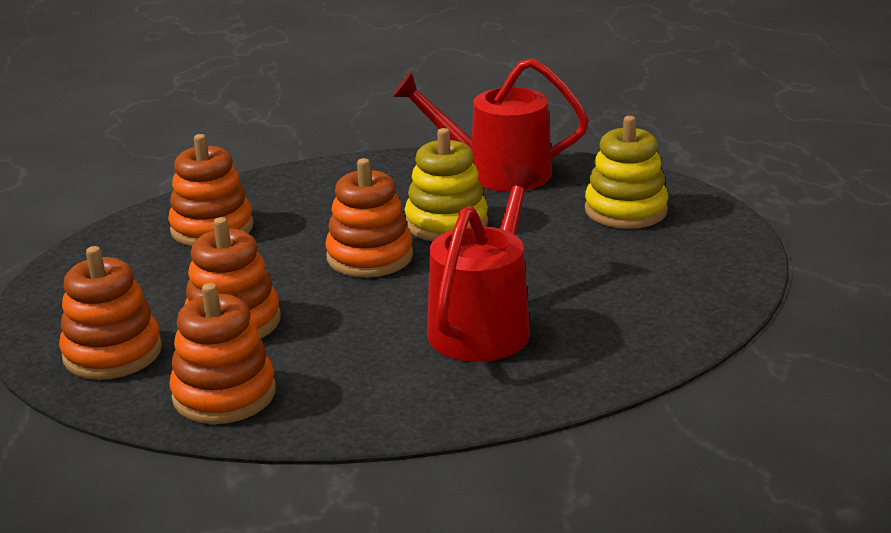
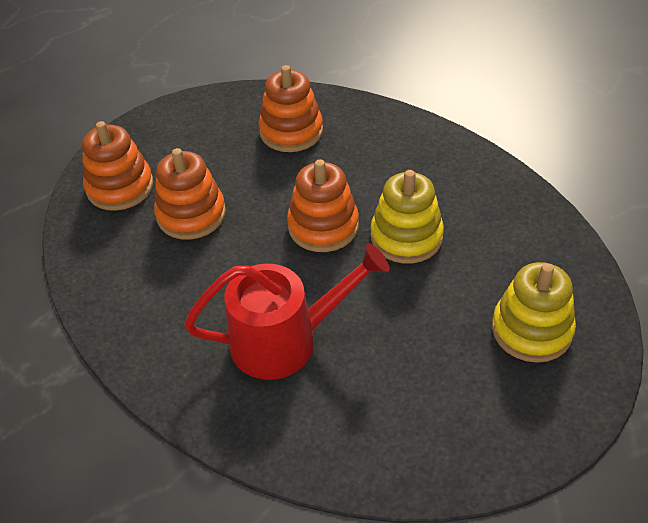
camera: 55 degrees right, 20 degrees up
orange stacking toy [169,283,276,424] -> none
red watering can [392,58,589,192] -> none

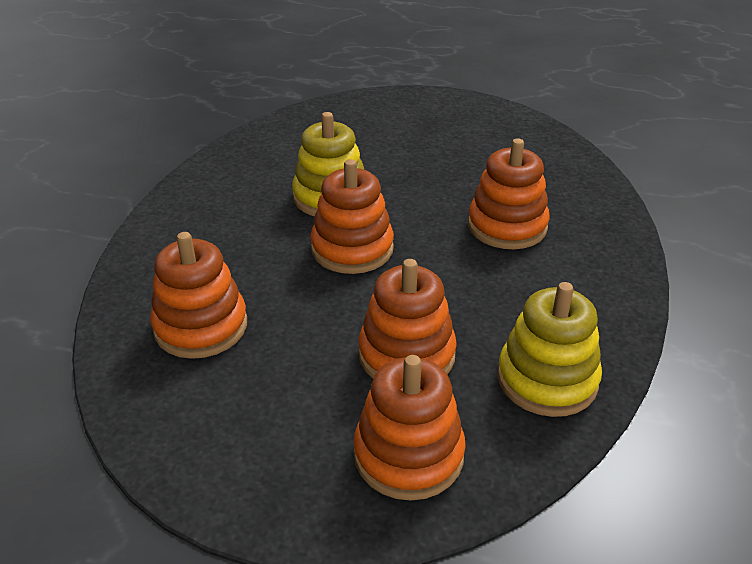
camera: 120 degrees left, 10 degrees down
red watering can [184,243,390,380] -> orange stacking toy [468,138,550,249]
yellow stacking toy [492,262,576,363] -> yellow stacking toy moved to [497,282,602,417]

